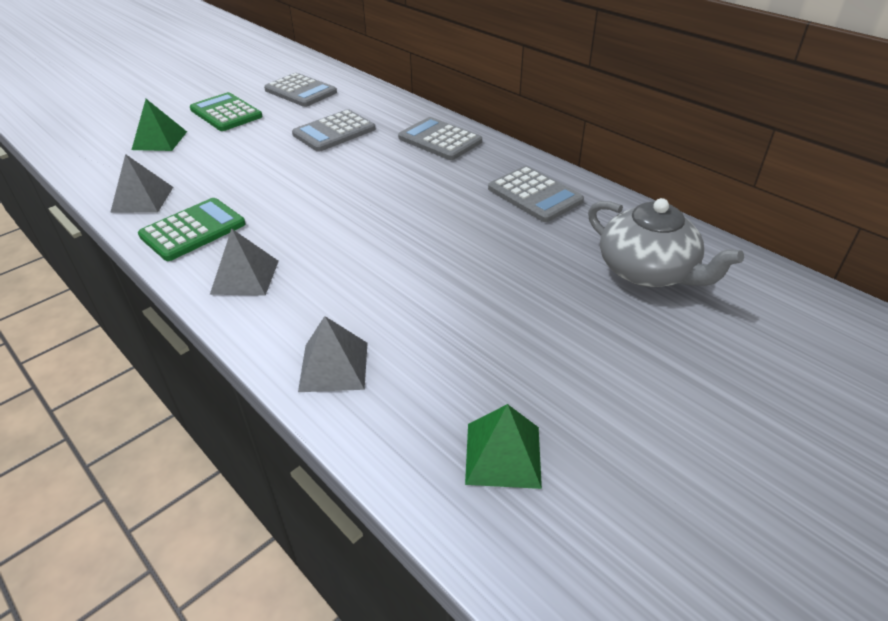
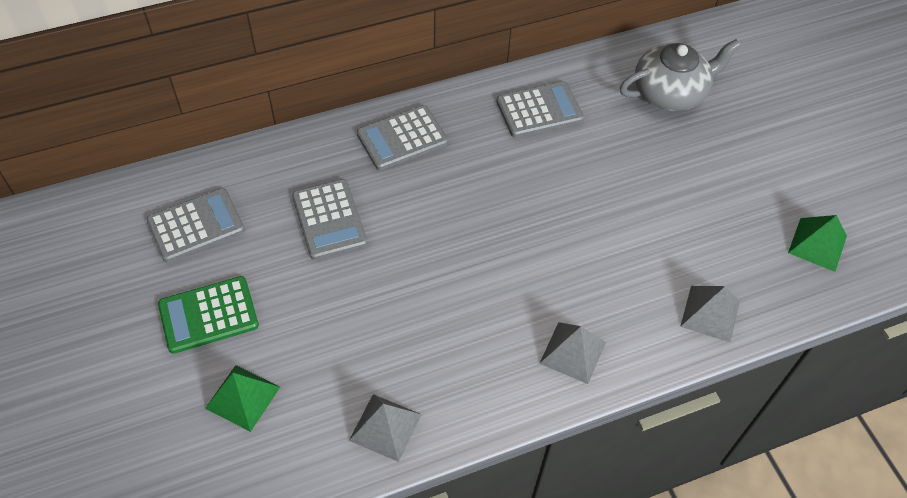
camera: 70 degrees left, 15 degrees up
green calculator [138,198,246,261] -> none

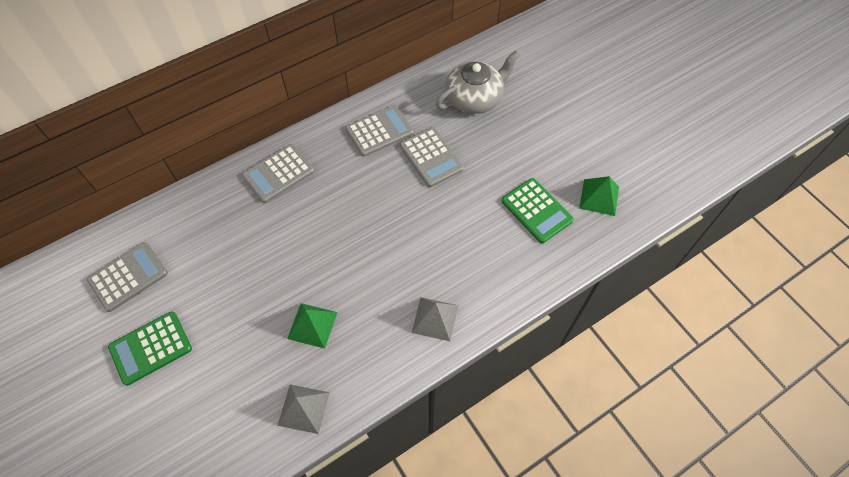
camera: 10 degrees left, 5 degrees up
green pyramid [205,365,280,432] -> green pyramid moved to [287,303,337,349]
grey calculator [292,179,368,260] -> grey calculator moved to [400,127,464,187]
grey pyramid [680,286,740,343] -> none
none -> green calculator [502,178,574,243]

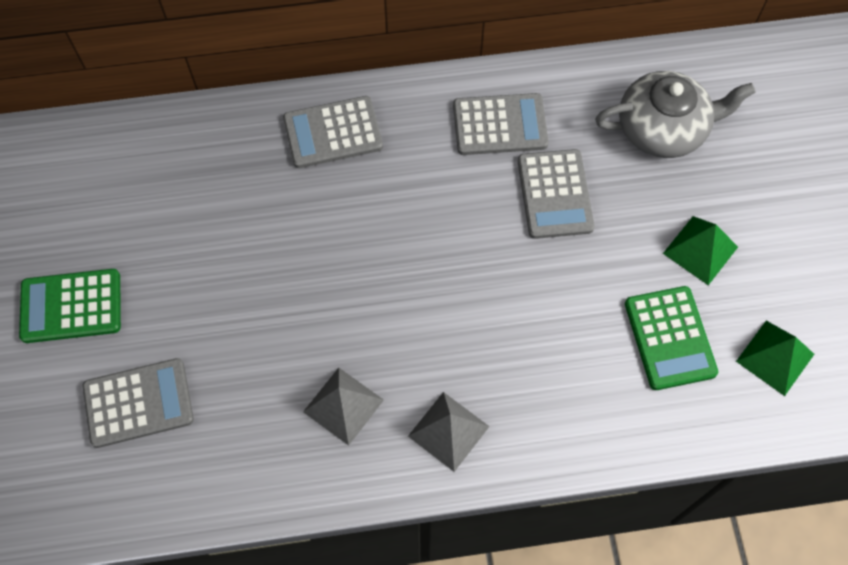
camera: 25 degrees right, 5 degrees up
grey calculator [87,242,168,312] -> grey calculator moved to [83,358,194,448]
grey pyramid [278,384,330,434] -> grey pyramid moved to [303,368,384,446]
green pyramid [287,303,337,349] -> green pyramid moved to [663,216,738,285]

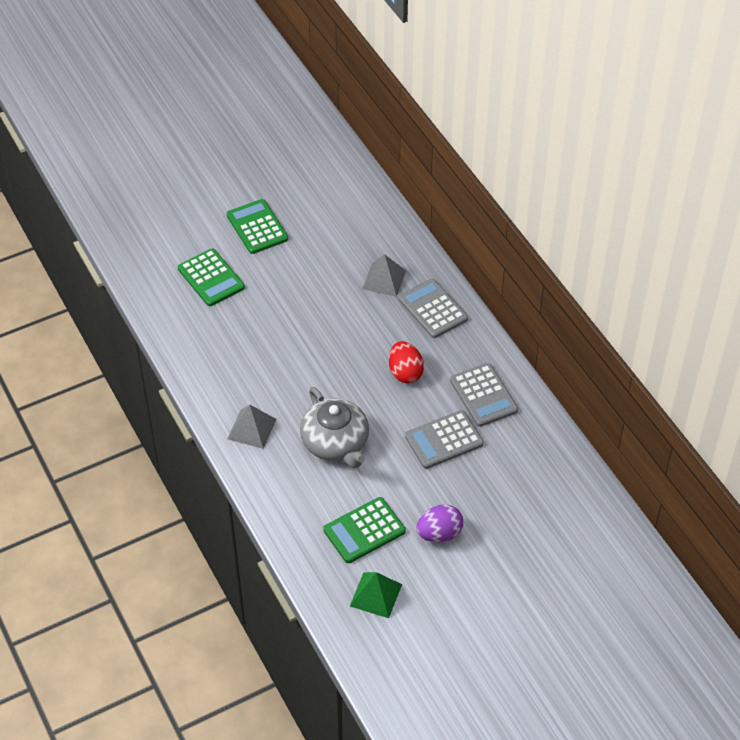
camera: 70 degrees right, 15 degrees down
grey calculator [83,358,194,448] -> green calculator [178,249,245,306]
grey pyramid [303,368,384,446] -> grey pyramid moved to [362,254,406,297]
grey teapot [595,71,756,158] -> grey teapot moved to [300,387,369,469]
green pyramid [663,216,738,285] -> purple egg [416,504,463,542]
none -> red egg [389,341,424,383]

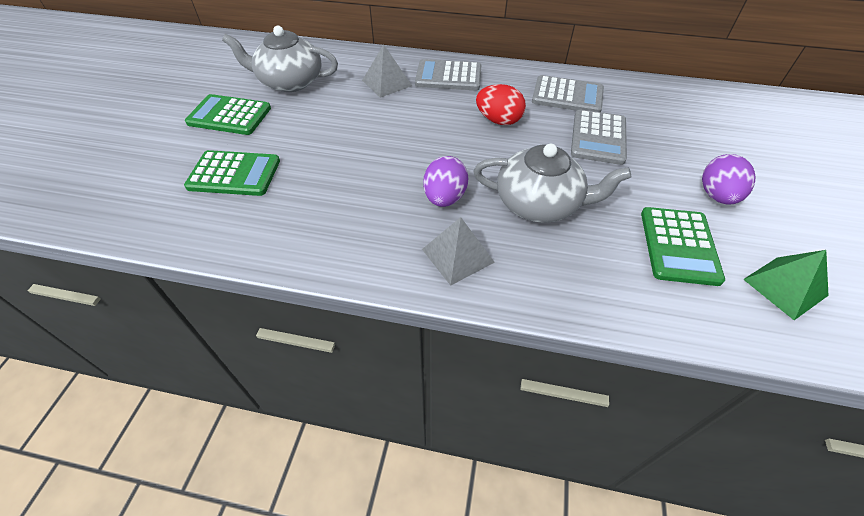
camera: 50 degrees left, 0 degrees up
none -> grey teapot [222,26,338,92]
none -> purple egg [423,156,468,207]

